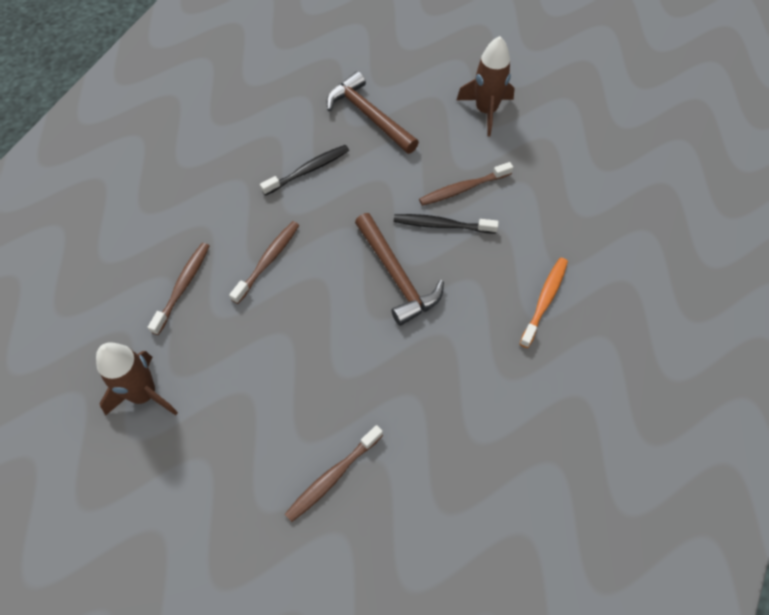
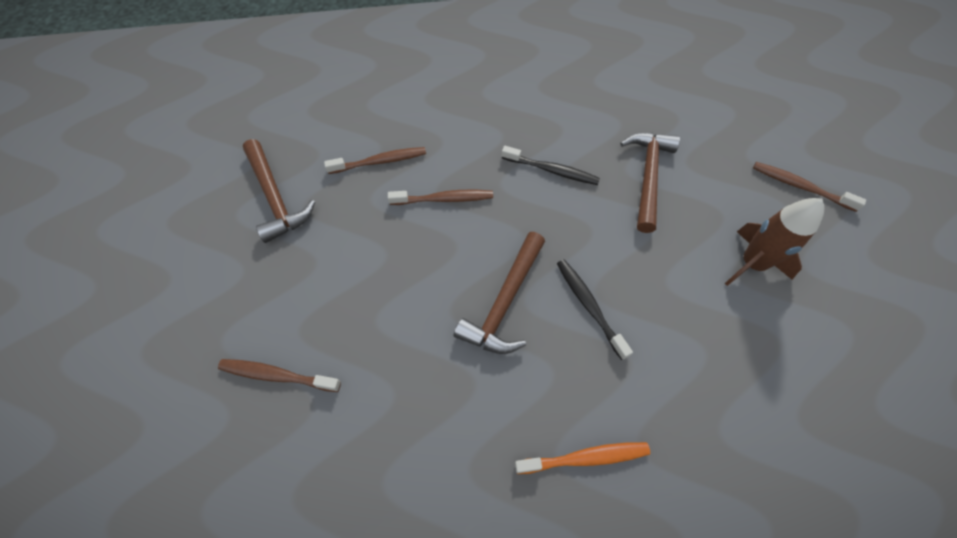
camera: 55 degrees right, 0 degrees up
brown rocket [96,342,178,415] -> brown hammer [243,139,315,243]
brown toothbrush [419,162,513,206] -> brown toothbrush moved to [753,162,866,212]

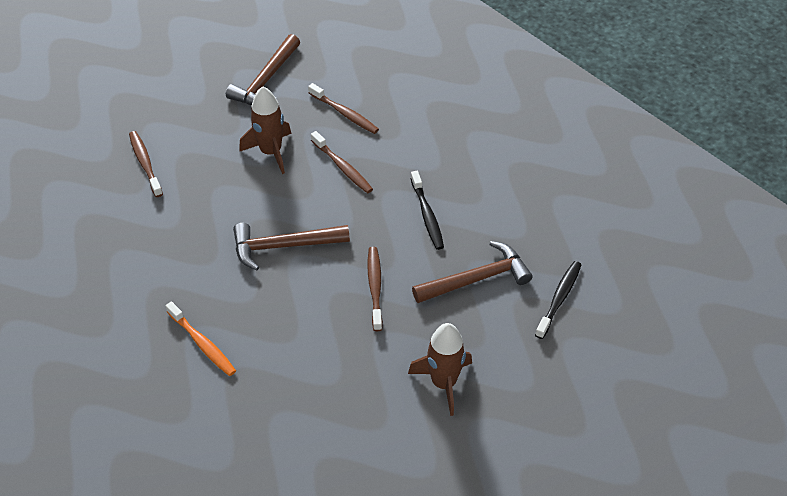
camera: 55 degrees right, 10 degrees down
black toothbrush [557,259,633,360] -> black toothbrush moved to [535,261,582,339]
brown toothbrush [753,162,866,212] -> brown toothbrush moved to [368,247,383,331]
none -> brown rocket [239,86,292,174]

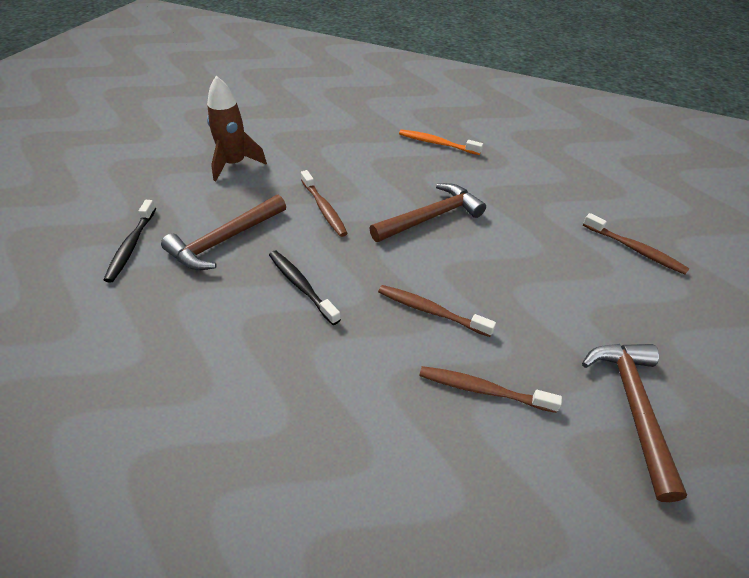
camera: 155 degrees right, 5 degrees down
brown rocket [239,86,292,174] -> none

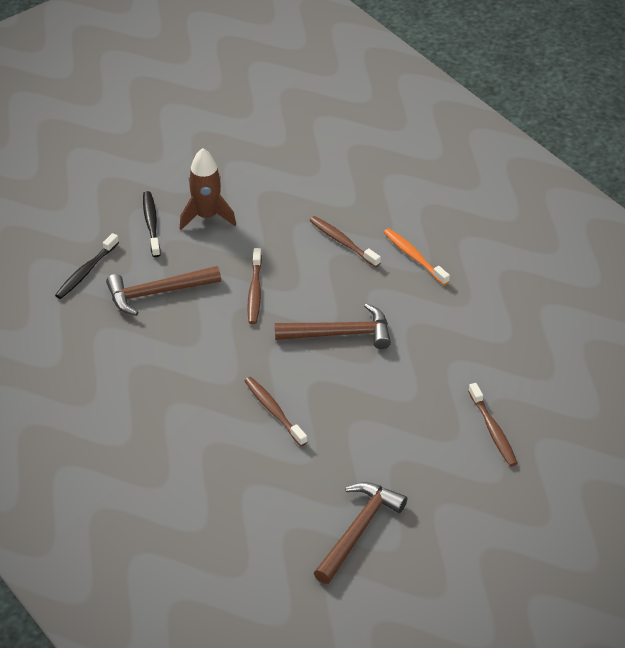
camera: 30 degrees right, 0 degrees up
black toothbrush [269,251,341,325] -> black toothbrush moved to [143,191,160,257]
brown toothbrush [419,366,562,413] -> brown toothbrush moved to [309,216,381,267]

